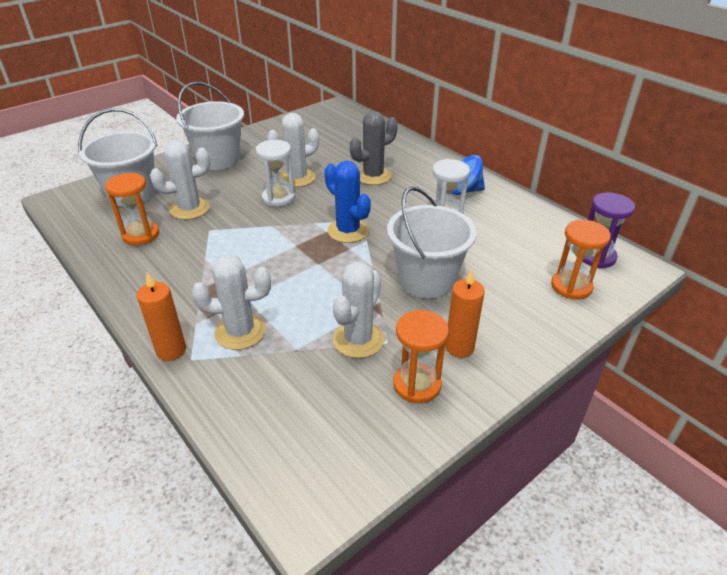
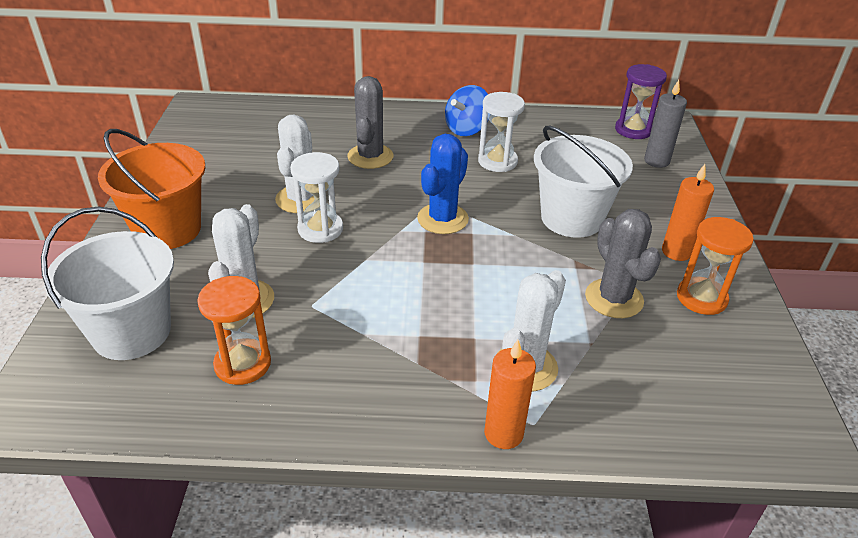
camera: 50 degrees left, 0 degrees up
white bucket [176,82,244,170] -> orange bucket [98,129,205,249]
blue cactus [324,161,371,243] -> blue cactus turned 60 degrees counterclockwise [417,134,469,234]
white cactus [333,262,384,358] -> grey cactus [585,209,661,318]
orange hourglass [551,220,611,300] -> grey candle [644,80,687,168]

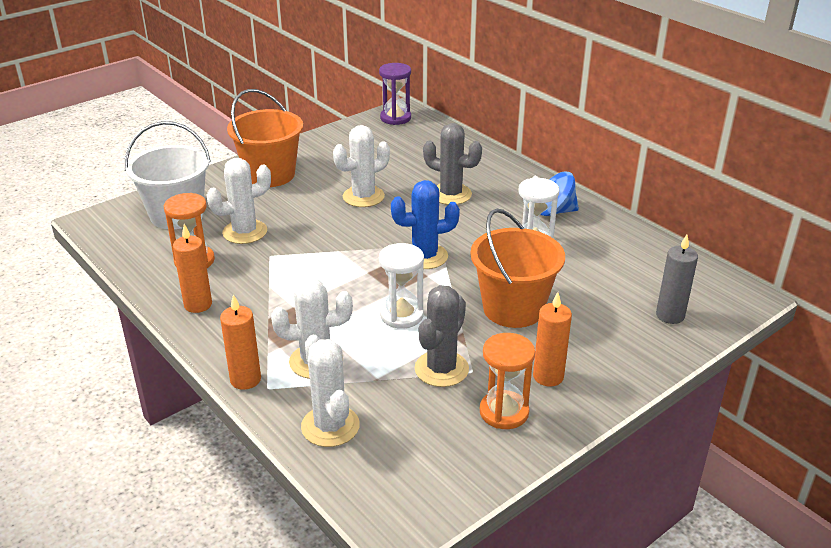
camera: 50 degrees right, 5 degrees down
white hourglass [290,152,343,243] -> white hourglass moved to [379,243,424,329]
grey cactus [347,76,394,169] -> grey cactus turned 60 degrees clockwise [423,123,482,205]
white bucket [534,126,633,238] -> orange bucket [470,209,565,328]
purple hourglass [615,64,667,139] -> purple hourglass moved to [379,63,411,125]
none -> orange candle [173,224,212,313]
none -> white cactus [301,335,360,447]

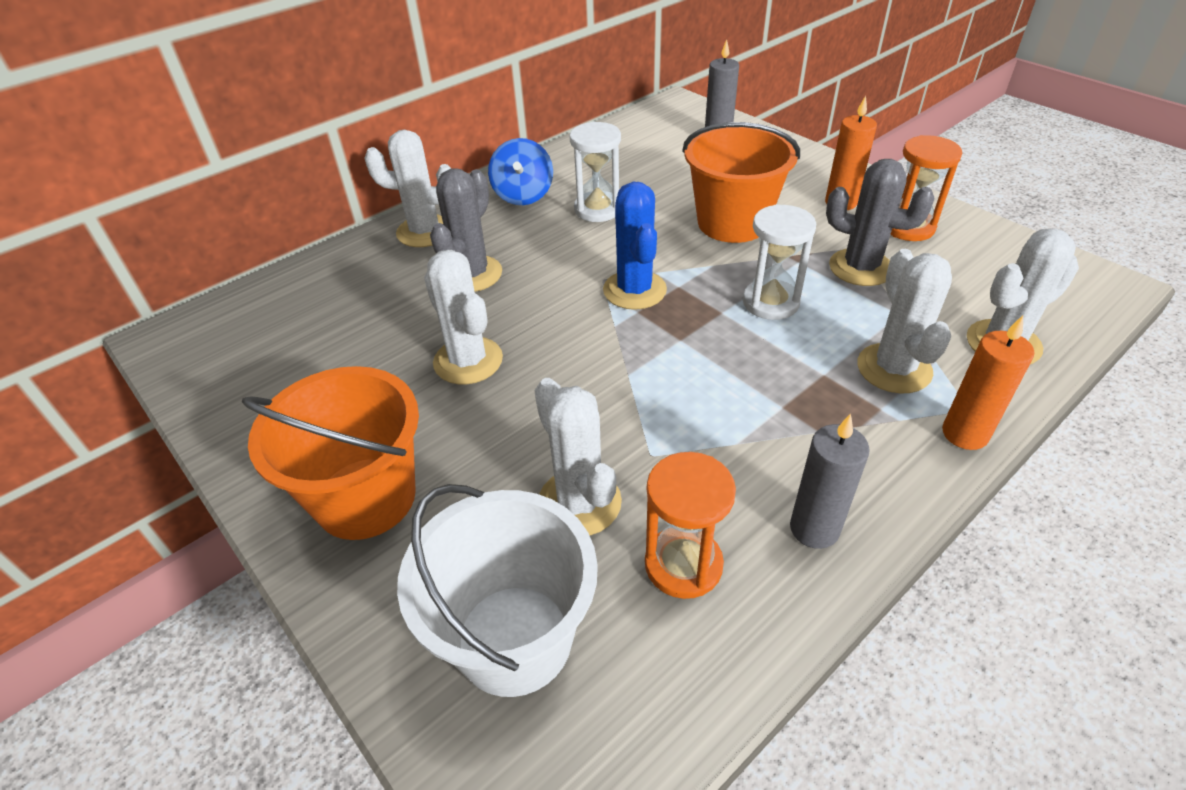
camera: 90 degrees left, 10 degrees up
orange candle [173,224,212,313] -> grey candle [790,413,870,549]
purple hourglass [379,63,411,125] -> none
none -> white cactus [364,130,451,247]

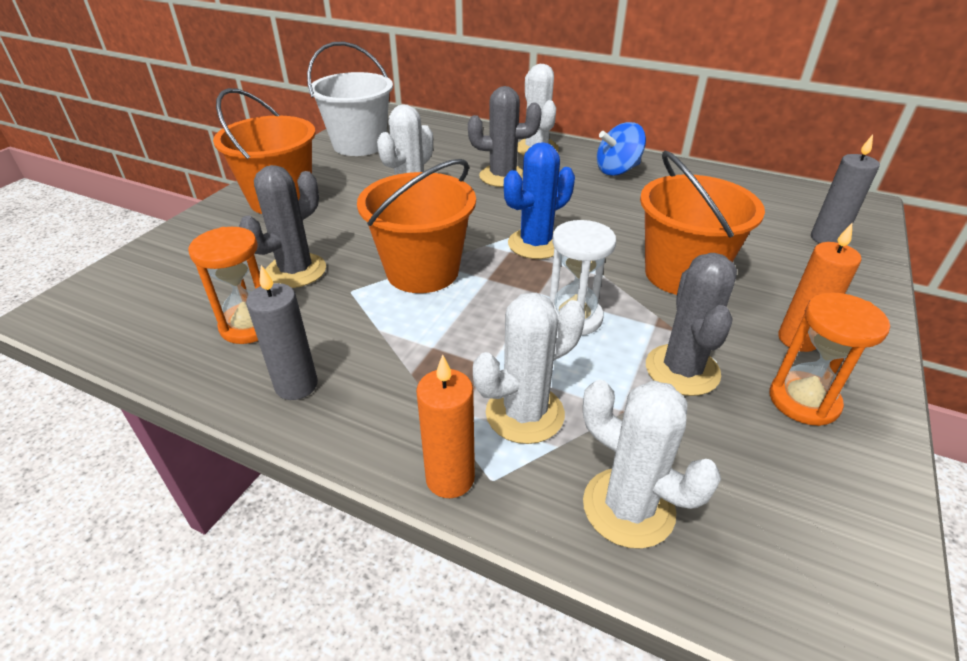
camera: 65 degrees right, 5 degrees down
white bucket [397,484,598,697] -> white bucket moved to [307,42,393,156]
white cactus [534,378,622,536] -> grey cactus [239,165,326,288]
white hourglass [569,122,621,222] -> none
none -> orange bucket [357,159,476,293]

